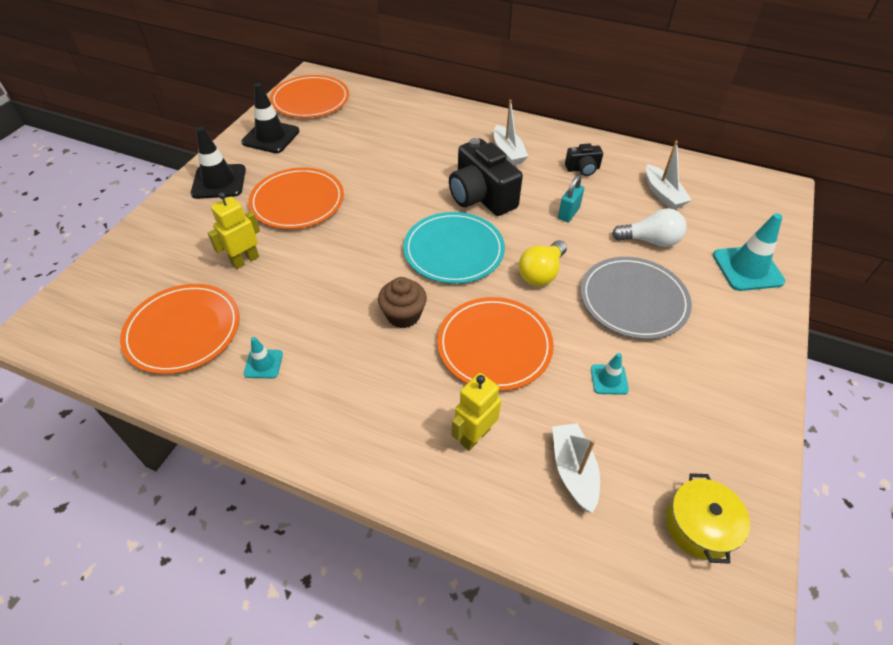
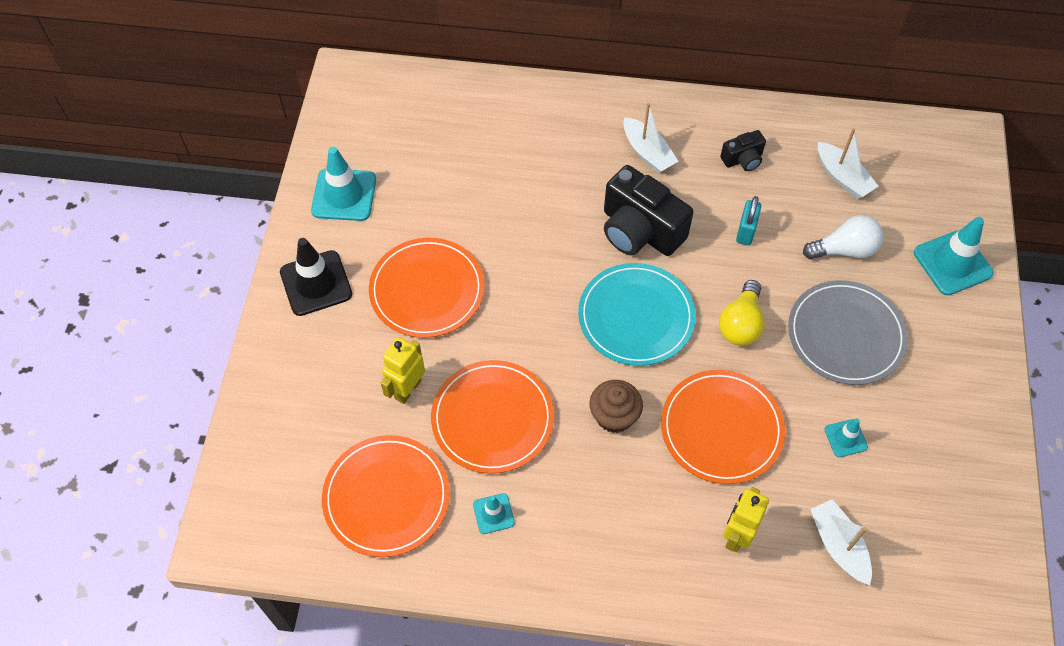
camera: 15 degrees left, 10 degrees up
black traffic cone [241,83,300,153] -> turquoise traffic cone [311,147,376,221]
orange plate [270,75,349,118] -> orange plate moved to [431,360,554,474]
yellow pot [666,473,750,564] -> none

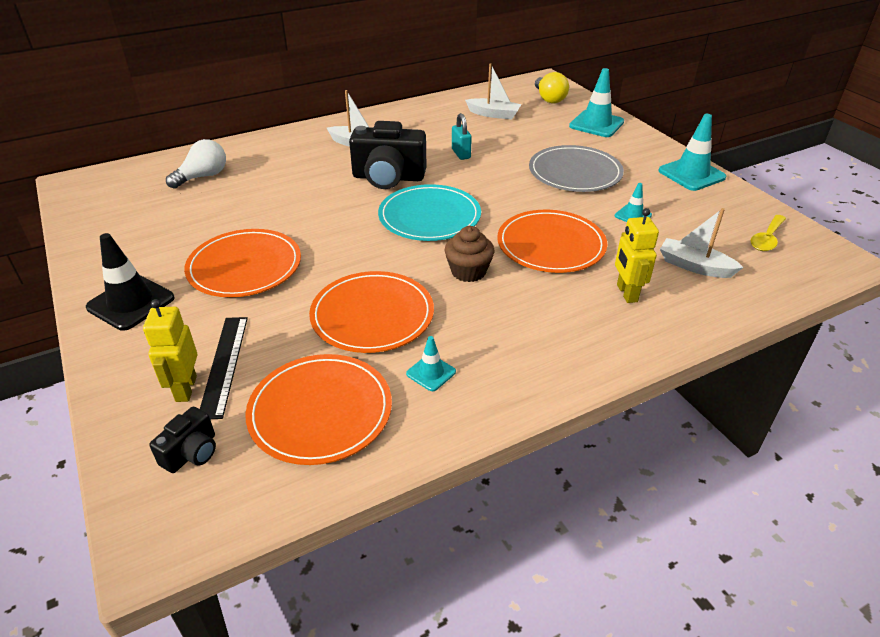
camera: 35 degrees left, 20 degrees down
turquoise traffic cone [311,147,376,221] -> turquoise traffic cone moved to [658,114,726,191]
yellow robot [381,337,425,404] -> yellow robot moved to [143,299,197,402]
yellow light bulb [719,280,765,346] -> yellow light bulb moved to [535,72,569,103]
black camera [720,130,766,171] -> black camera moved to [149,406,216,473]
white light bulb [803,215,884,259] -> white light bulb moved to [166,139,226,189]
none -> black ruler [200,317,248,419]
none -> yellow spoon [751,215,786,251]

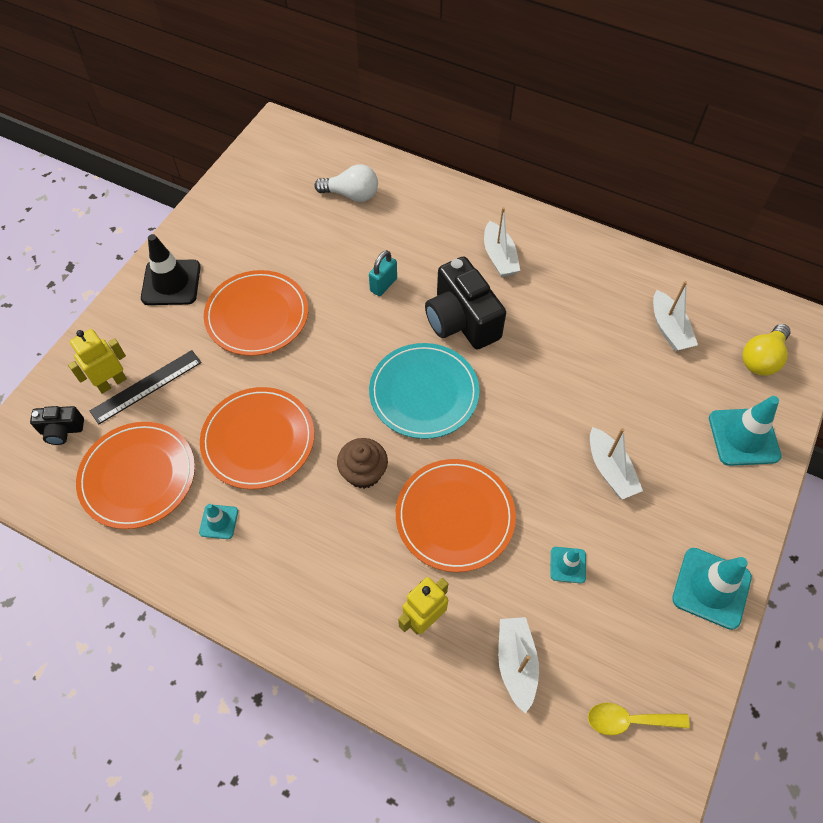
camera: 55 degrees right, 20 degrees up
turquoise padlock [452,113,472,160] -> turquoise padlock moved to [369,250,397,296]
grey plate [529,145,624,192] -> white boat [590,427,643,499]

